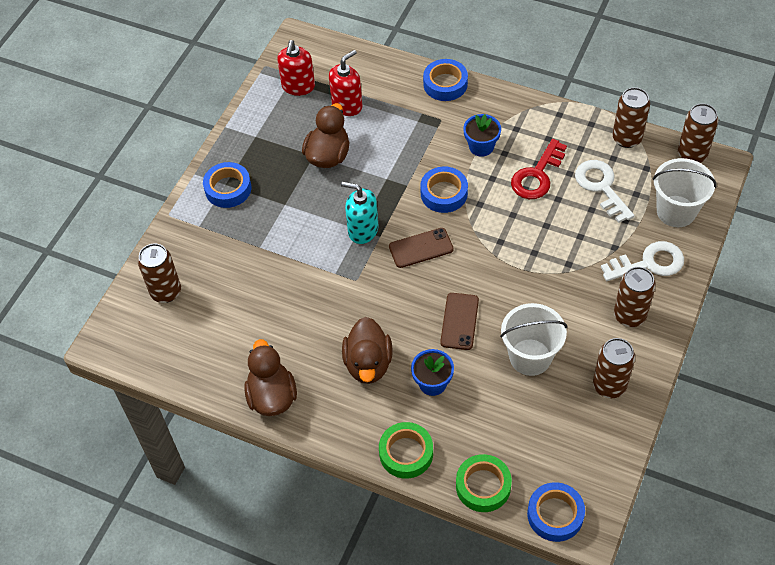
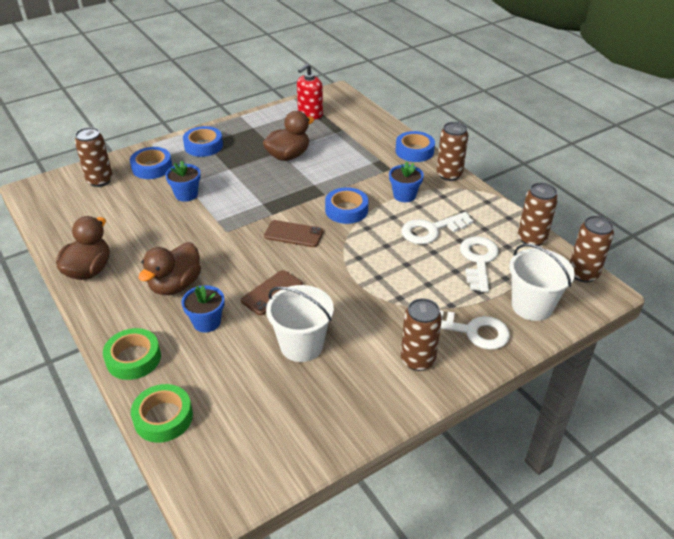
camera: 30 degrees right, 15 degrees down
red soap dispenser [329,50,362,116] -> none
turquoise soap dispenser [341,182,379,244] -> none
red key [511,139,567,199] -> white key [401,212,473,244]
blue tape [527,482,585,542] -> blue tape moved to [130,147,172,179]
brown can [593,338,635,398] -> brown can moved to [437,122,468,181]
none -> blue flower pot [165,161,201,202]

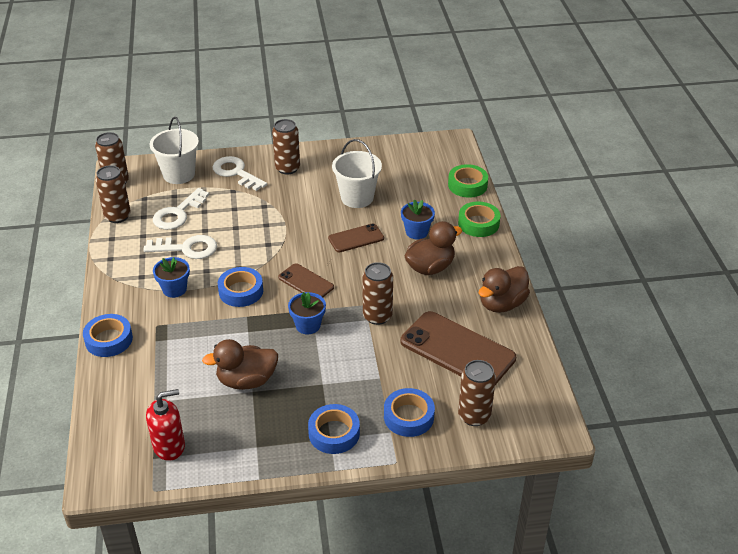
camera: 155 degrees left, 0 degrees up
blue flower pot [165,161,201,202] -> blue flower pot moved to [288,292,326,334]
brown can [437,122,468,181] -> brown can moved to [362,262,393,325]
none -> brown phone [401,311,516,385]

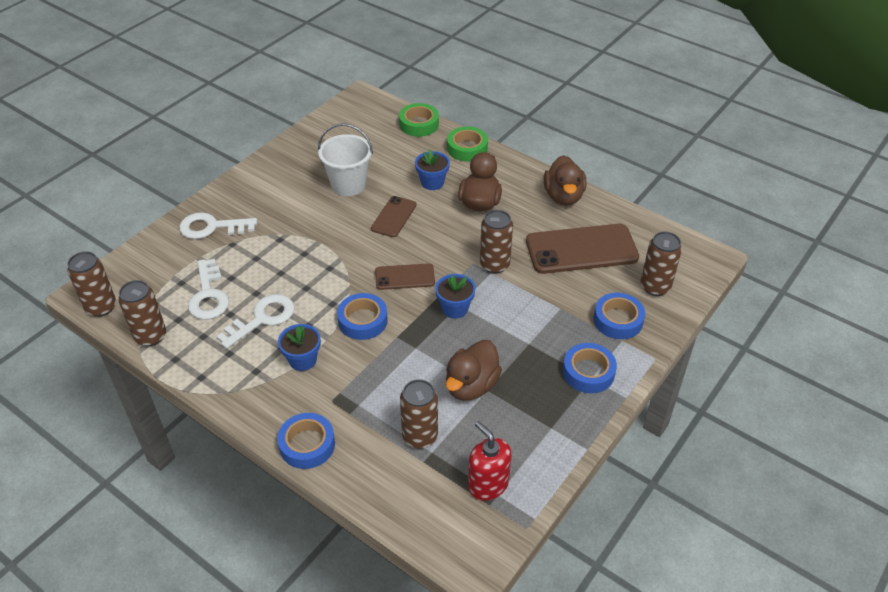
camera: 45 degrees left, 5 degrees up
red soap dispenser [146,389,185,461] -> red soap dispenser turned 60 degrees counterclockwise [468,421,512,500]
white bucket [150,117,199,184] -> none
brown can [272,119,300,175] -> brown can moved to [400,379,438,448]

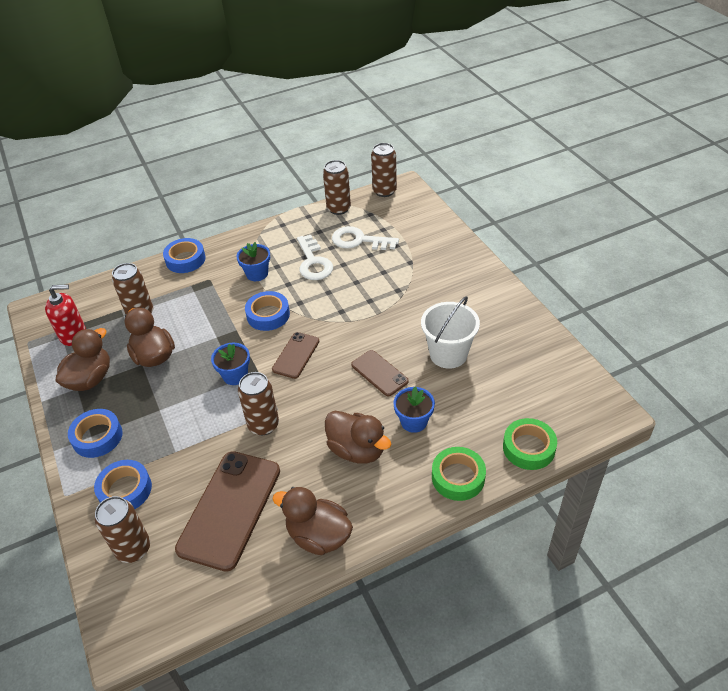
camera: 120 degrees right, 0 degrees up
white key [179,212,257,239] -> none
none -> brown duck [56,328,110,391]

